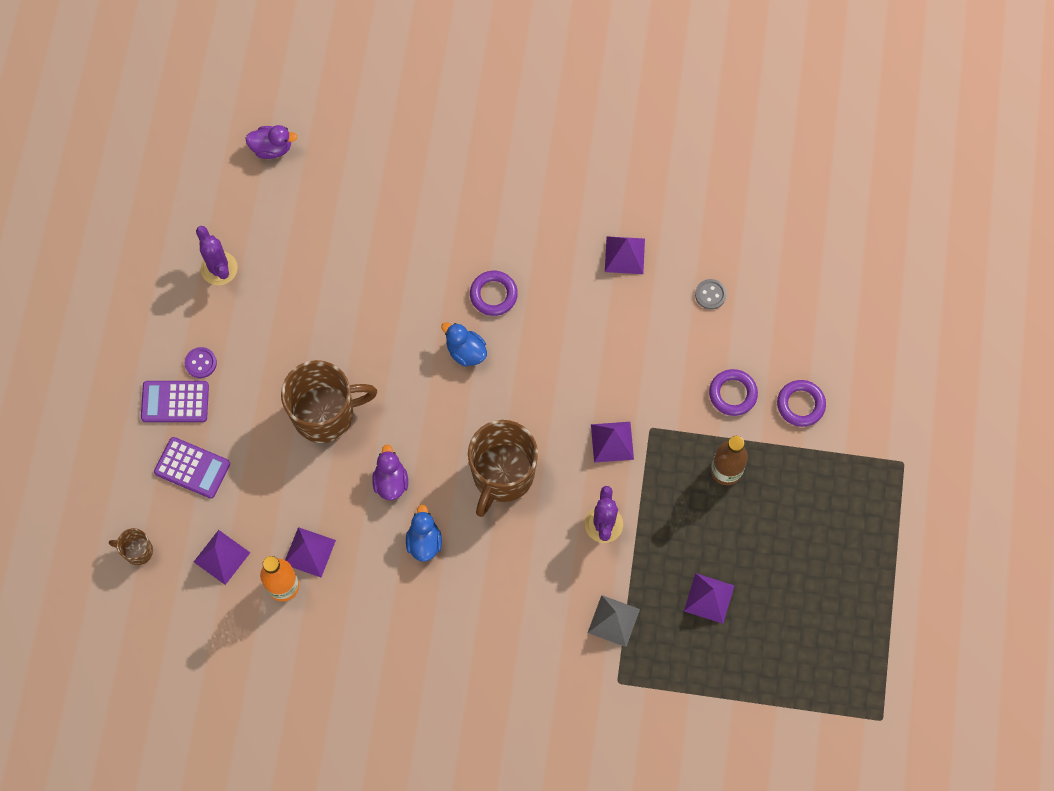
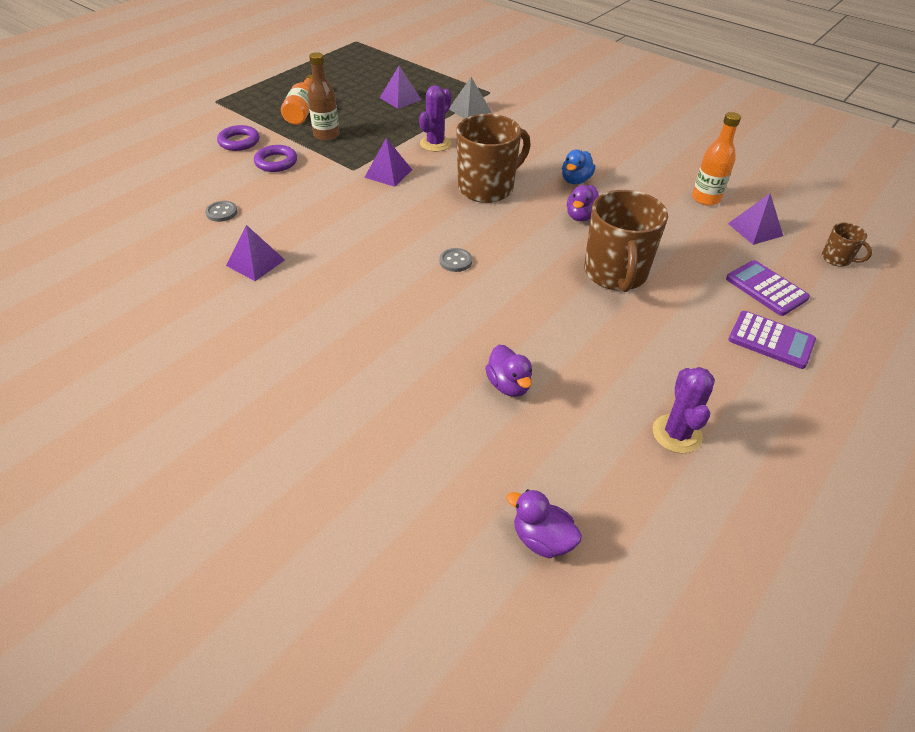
camera: 150 degrees left, 25 degrees down
purple button [185,347,217,378] -> none
brown mug [281,360,377,443] -> brown mug turned 105 degrees counterclockwise [584,190,668,292]
purple pyramid [285,527,336,577] -> none
blue duck [441,323,487,367] -> grey button [439,248,472,272]
purple ring [470,271,518,316] -> none
none -> orange bottle [281,75,312,125]
none -> purple duck [485,345,532,397]

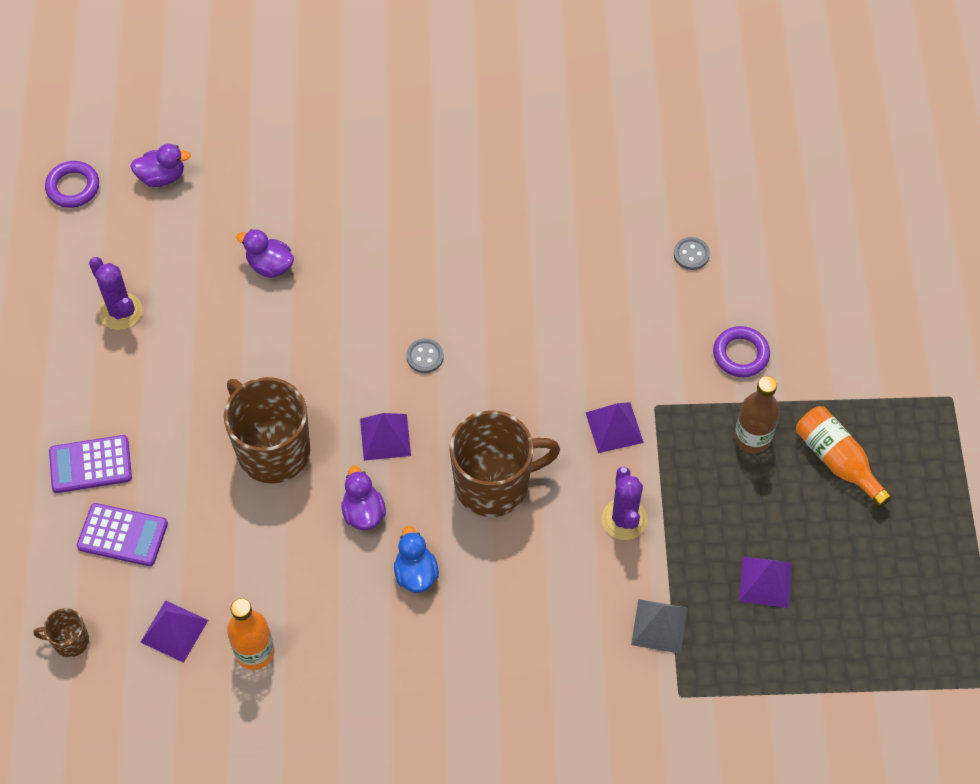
camera: 140 degrees right, 15 degrees up
purple ring [217,125,259,151] -> purple ring moved to [45,161,99,208]
purple pyramid [226,225,285,281] -> purple pyramid moved to [360,413,411,461]
brown mug [456,114,531,203] -> brown mug turned 120 degrees counterclockwise [449,410,560,517]

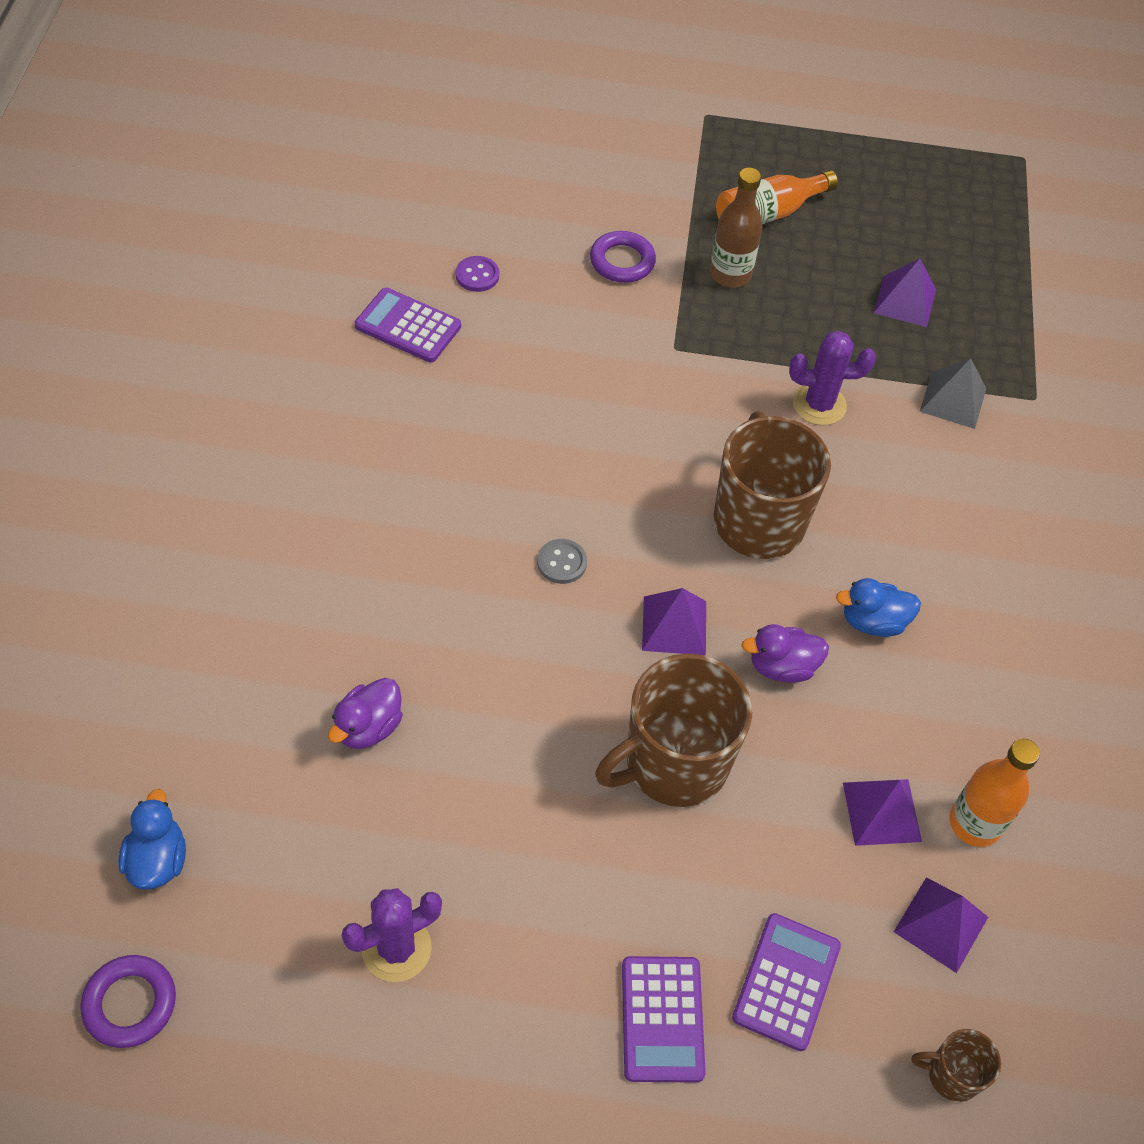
camera: 85 degrees left, 5 degrees down
brown mug [33,608,89,657] -> brown mug turned 90 degrees clockwise [912,1029,1001,1102]
purple duck [130,144,191,187] -> blue duck [118,789,186,890]
purple pyramid [586,402,644,453] -> purple pyramid moved to [843,779,922,846]
grey button [674,237,710,270] -> purple button [456,256,499,292]
none -> purple calculator [355,288,461,362]

